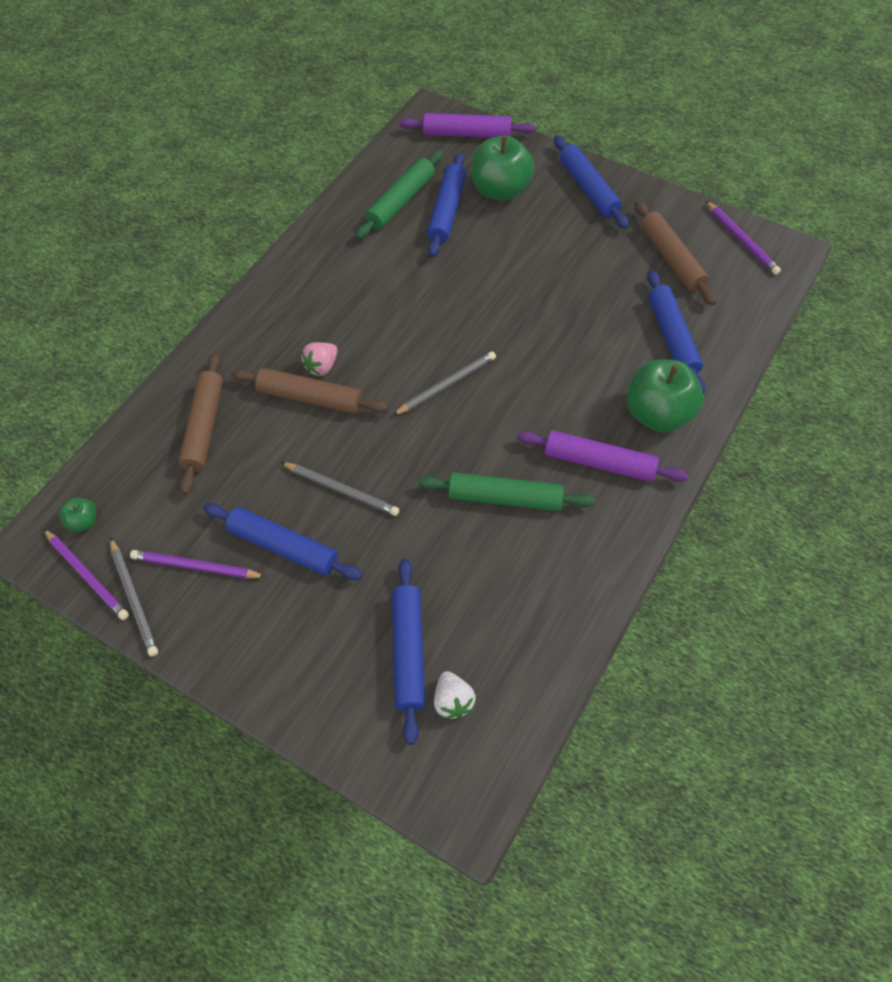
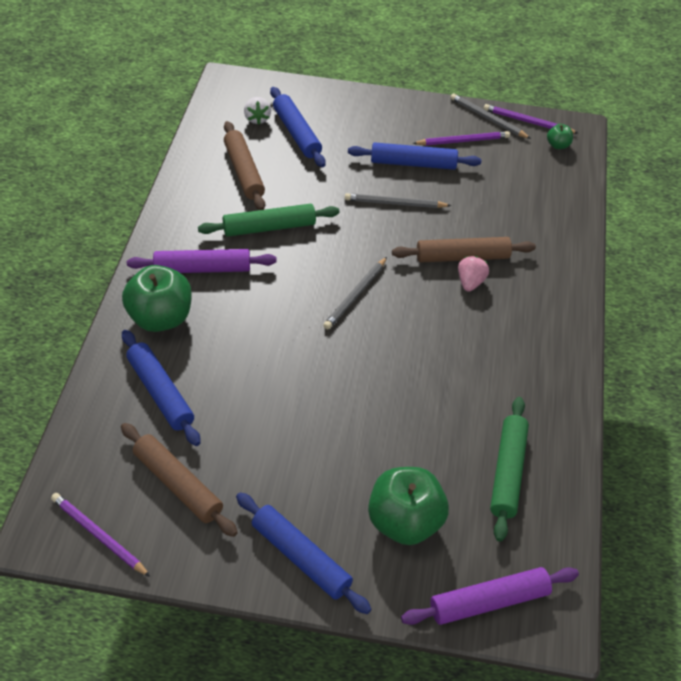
camera: 155 degrees right, 10 degrees down
brown rolling pin [178,352,223,495] -> brown rolling pin moved to [224,121,265,210]
blue rolling pin [427,152,466,257] -> none
white strawberry [434,671,476,719] -> white strawberry turned 150 degrees counterclockwise [244,97,271,125]

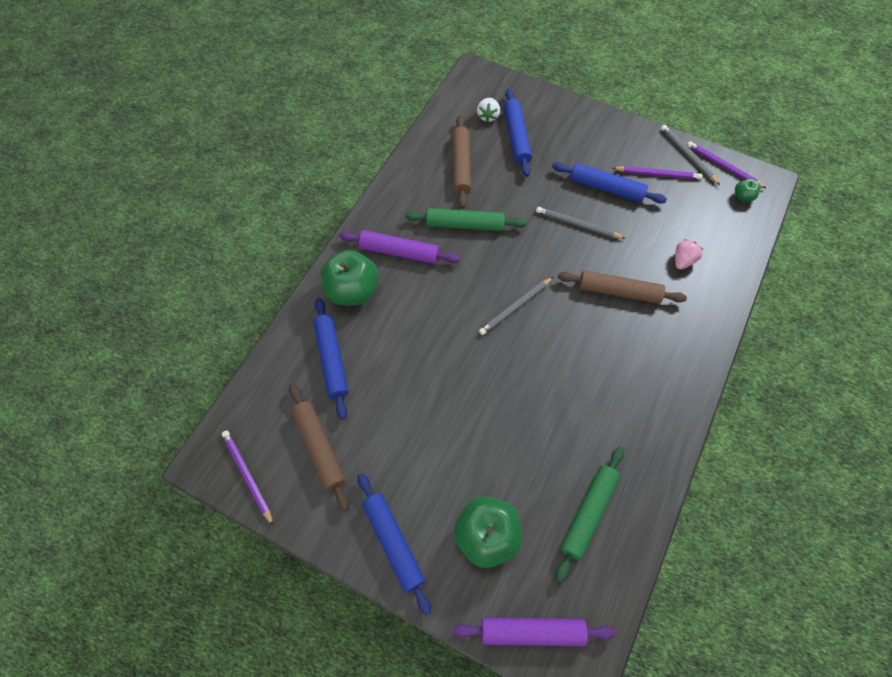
camera: 20 degrees right, 15 degrees up
pink strawberry [458,256,489,292] -> pink strawberry moved to [675,239,703,270]

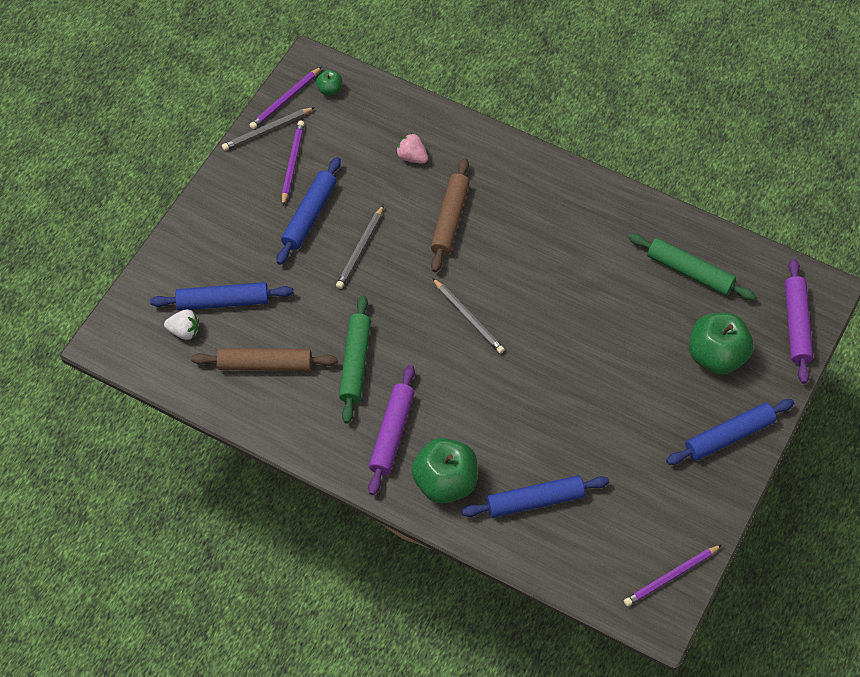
camera: 90 degrees left, 5 degrees down
brown rolling pin [289,384,349,511] -> none

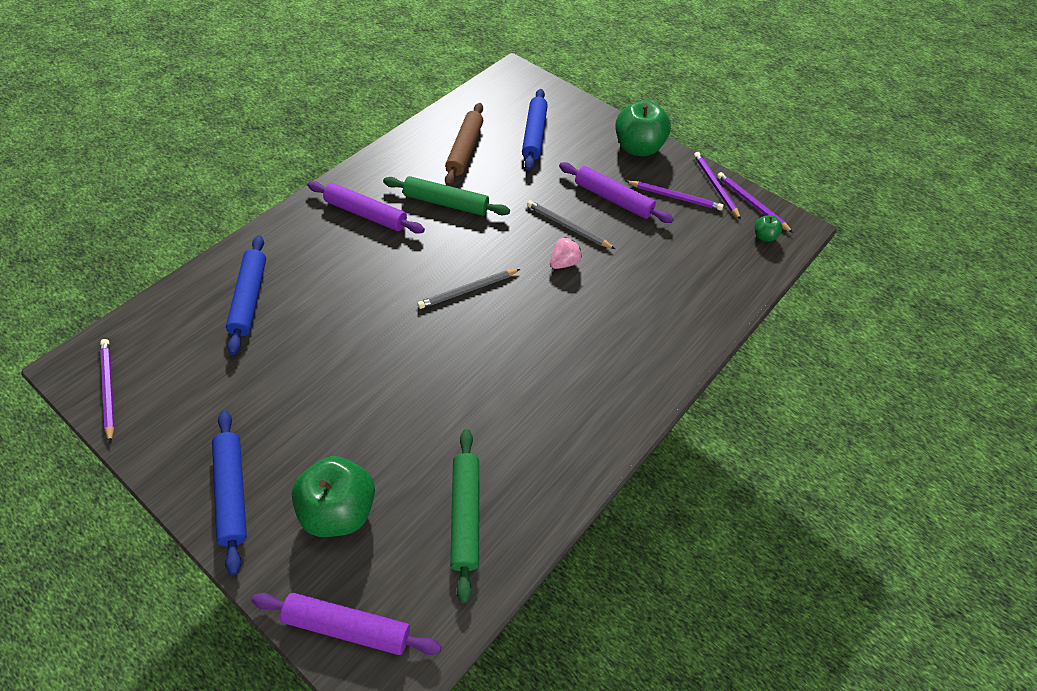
camera: 100 degrees right, 5 degrees down
white strawberry [164,309,199,340] -> none
grey pencil [222,107,315,151] -> purple pencil [694,152,741,220]
blue rolling pin [277,157,341,265] -> purple rolling pin [559,162,674,223]
pink strawberry [396,133,428,164] -> pink strawberry moved to [550,237,582,269]
green apple [411,438,478,503] -> green apple moved to [615,101,671,156]
brown rolling pin [430,158,470,272] -> none
green rolling pin [628,233,756,300] -> green rolling pin turned 45 degrees counterclockwise [450,429,479,603]

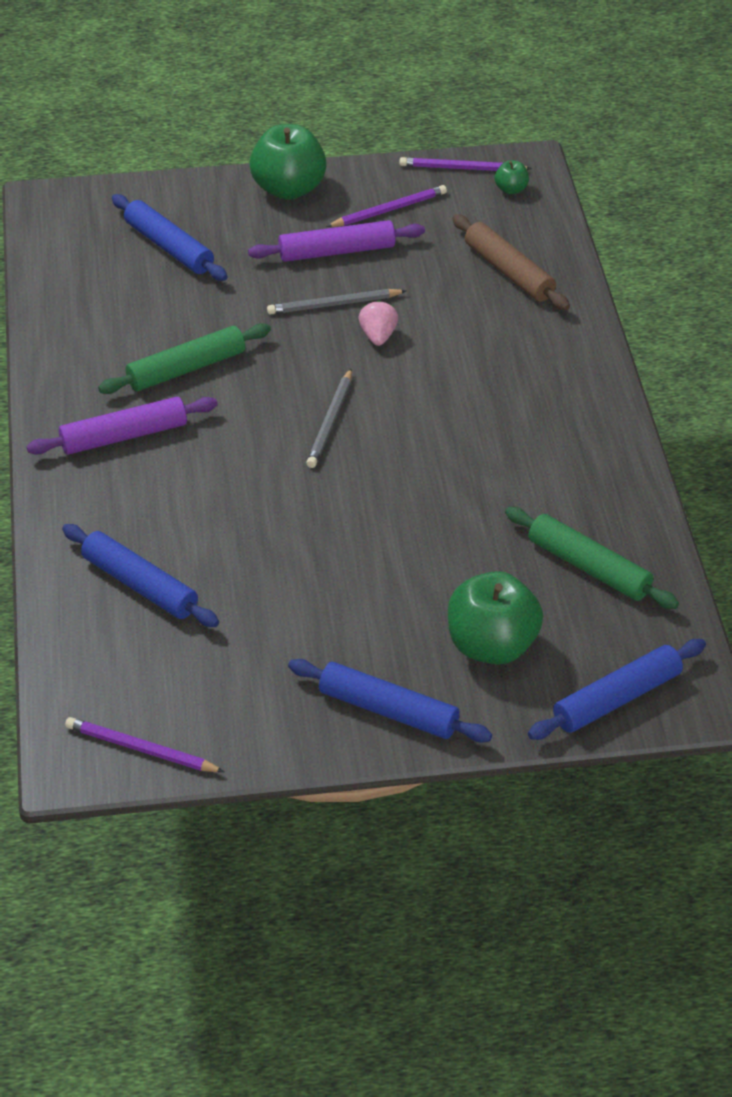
camera: 45 degrees left, 10 degrees down
purple rolling pin [251,593,442,655] -> blue rolling pin [528,639,706,740]
brown rolling pin [445,103,483,186] -> brown rolling pin moved to [452,214,570,310]
purple pencil [694,152,741,220] -> none

